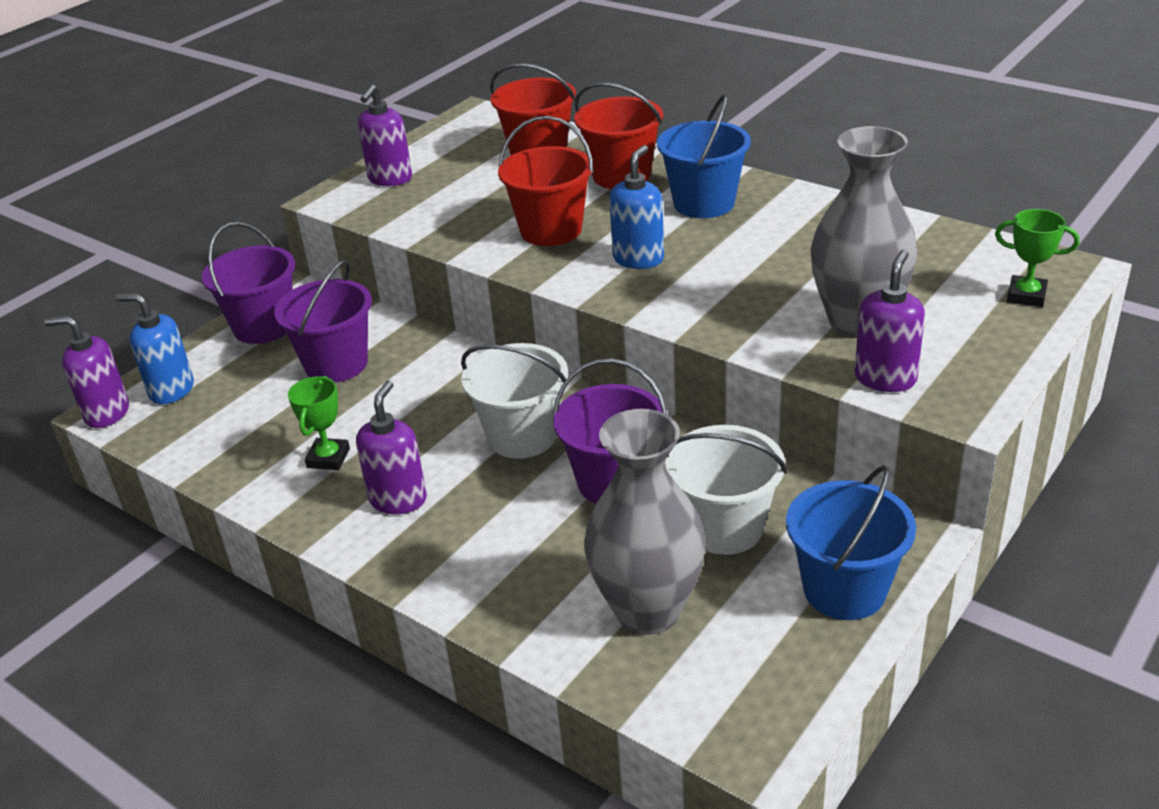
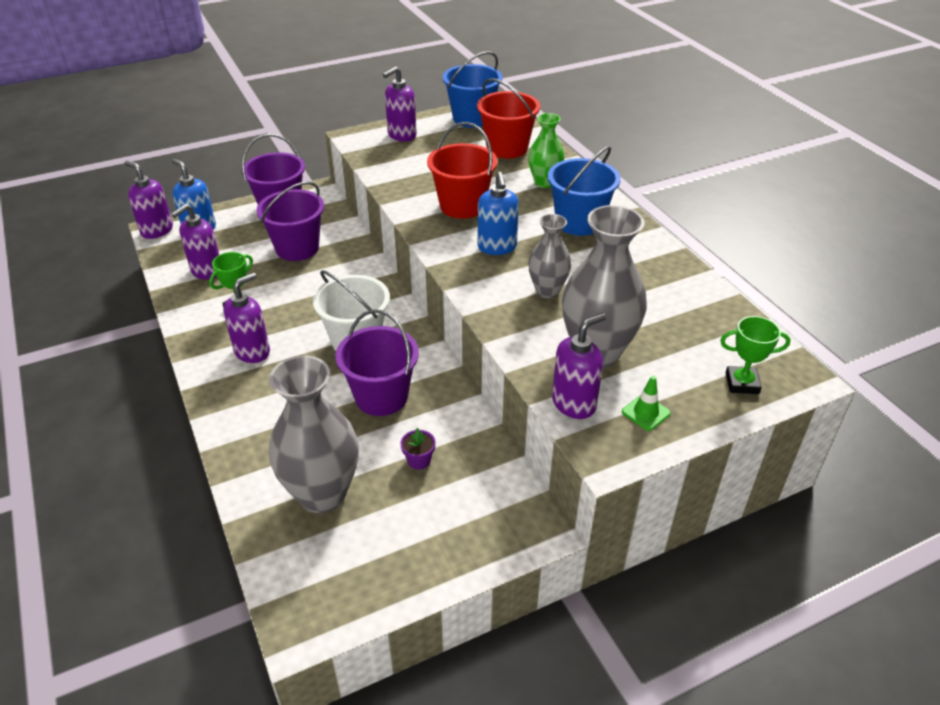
camera: 25 degrees right, 5 degrees up
red bucket [574,83,663,189] -> green vase [528,113,564,188]
blue soap dispenser [609,145,664,269] -> blue soap dispenser turned 120 degrees clockwise [478,172,519,255]
white bucket [665,425,787,555] -> purple flower pot [400,428,436,470]
blue bucket [786,465,916,620] -> blue bucket moved to [443,51,502,128]
green trophy [995,209,1079,307] -> green trophy turned 45 degrees counterclockwise [720,316,791,394]
none -> purple soap dispenser [171,204,219,280]
none -> grey vase [528,214,571,298]
none -> green traffic cone [622,376,671,431]

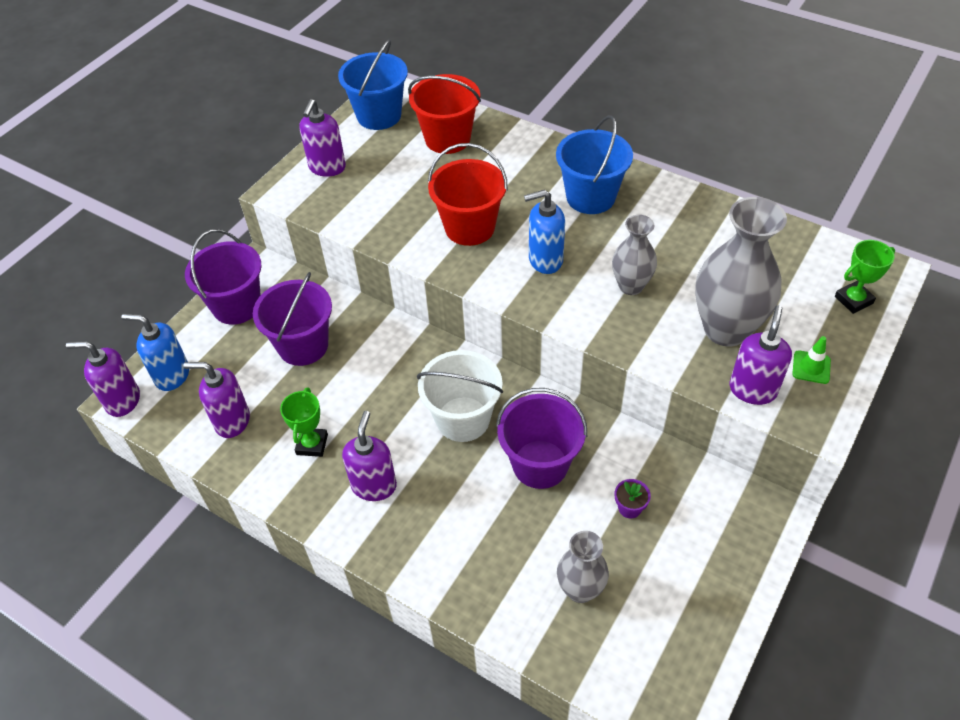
camera: 30 degrees left, 10 degrees up
purple soap dispenser [171,204,219,280] -> purple soap dispenser turned 90 degrees clockwise [183,362,250,438]
grey vase [269,355,359,513] -> grey vase [557,531,609,603], size x0.57
blue soap dispenser [478,172,519,255] -> blue soap dispenser turned 120 degrees clockwise [524,190,565,274]
green vase [528,113,564,188] -> none

